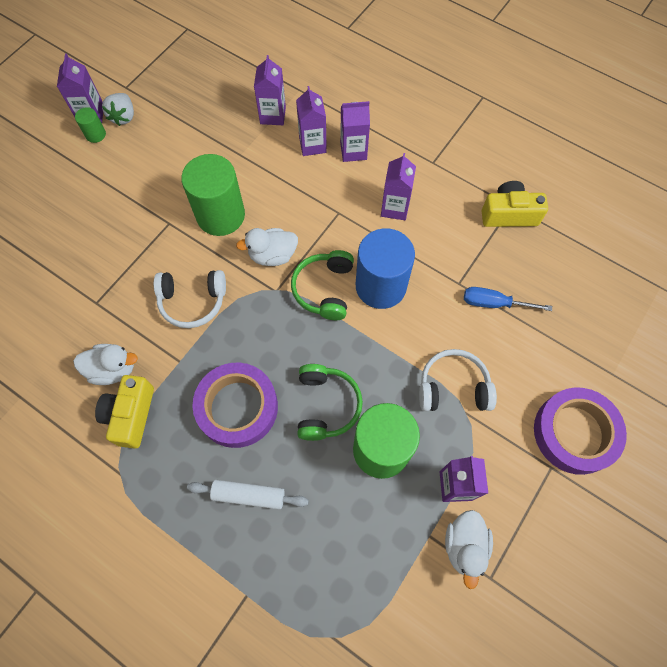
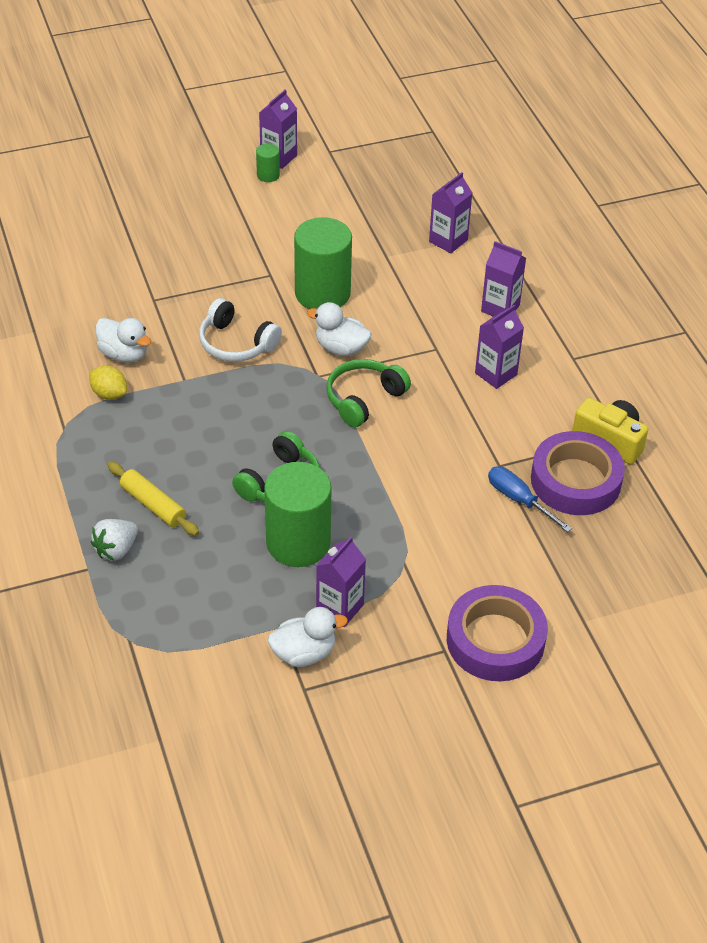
camera: 35 degrees right, 20 degrees down
yellow camera [95,375,154,449] -> yellow lemon [89,366,127,400]
white strawberry [102,93,134,126] -> white strawberry moved to [91,519,138,561]
white rolling pin [187,480,309,510] -> yellow rolling pin [108,461,199,536]
purple tape [192,363,278,448] -> purple tape moved to [531,431,625,515]
purple carton [296,86,327,156] -> none
blue cylinder [356,228,415,309] -> none
white headphones [419,349,497,411] -> none
white duck [445,510,493,589] -> white duck turned 150 degrees counterclockwise [268,607,348,667]

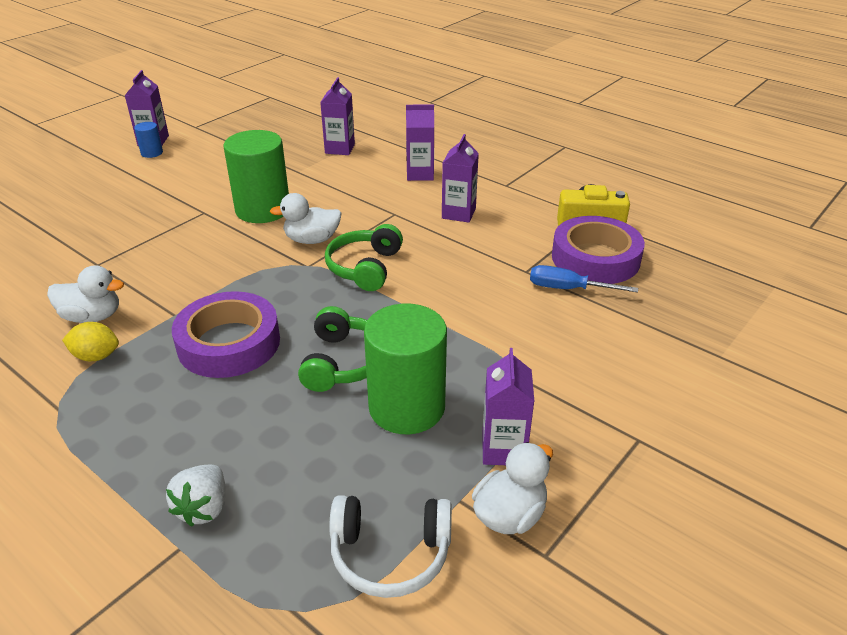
camera: 30 degrees left, 10 degrees down
yellow rolling pin [108,461,199,536] -> none
white headphones [199,298,282,362] -> white headphones moved to [329,495,452,598]
green cylinder [256,143,280,182] -> blue cylinder [134,122,163,158]
purple tape [447,585,548,681] -> purple tape moved to [172,291,280,378]

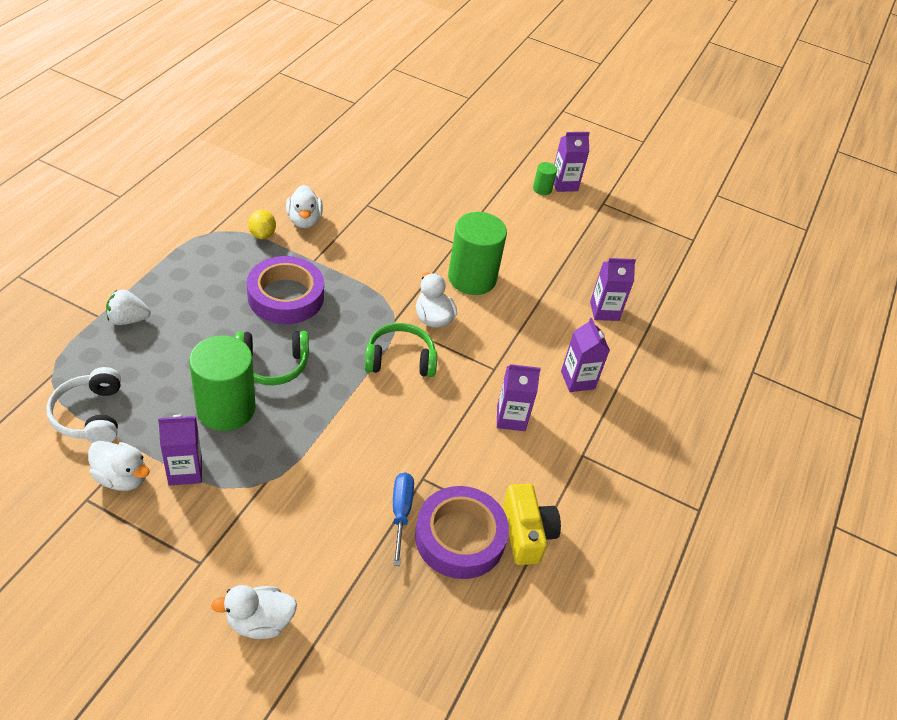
camera: 70 degrees right, 10 degrees up
blue cylinder [134,122,163,158] -> green cylinder [533,162,557,195]
none -> white duck [211,585,297,639]

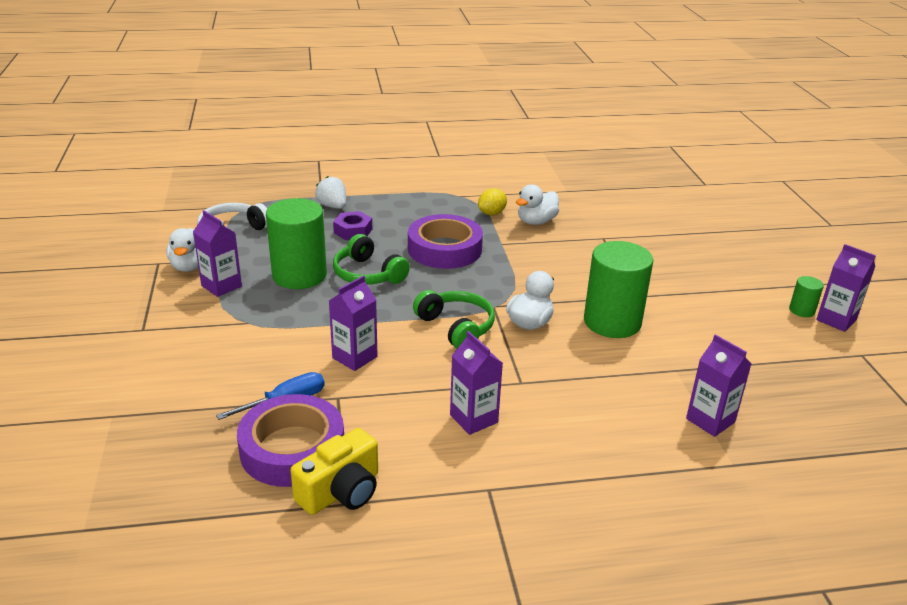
camera: 60 degrees right, 15 degrees down
white duck [211,585,297,639] -> none
purple carton [561,318,610,392] -> purple carton moved to [329,276,378,371]
none -> purple nut [333,211,372,240]

